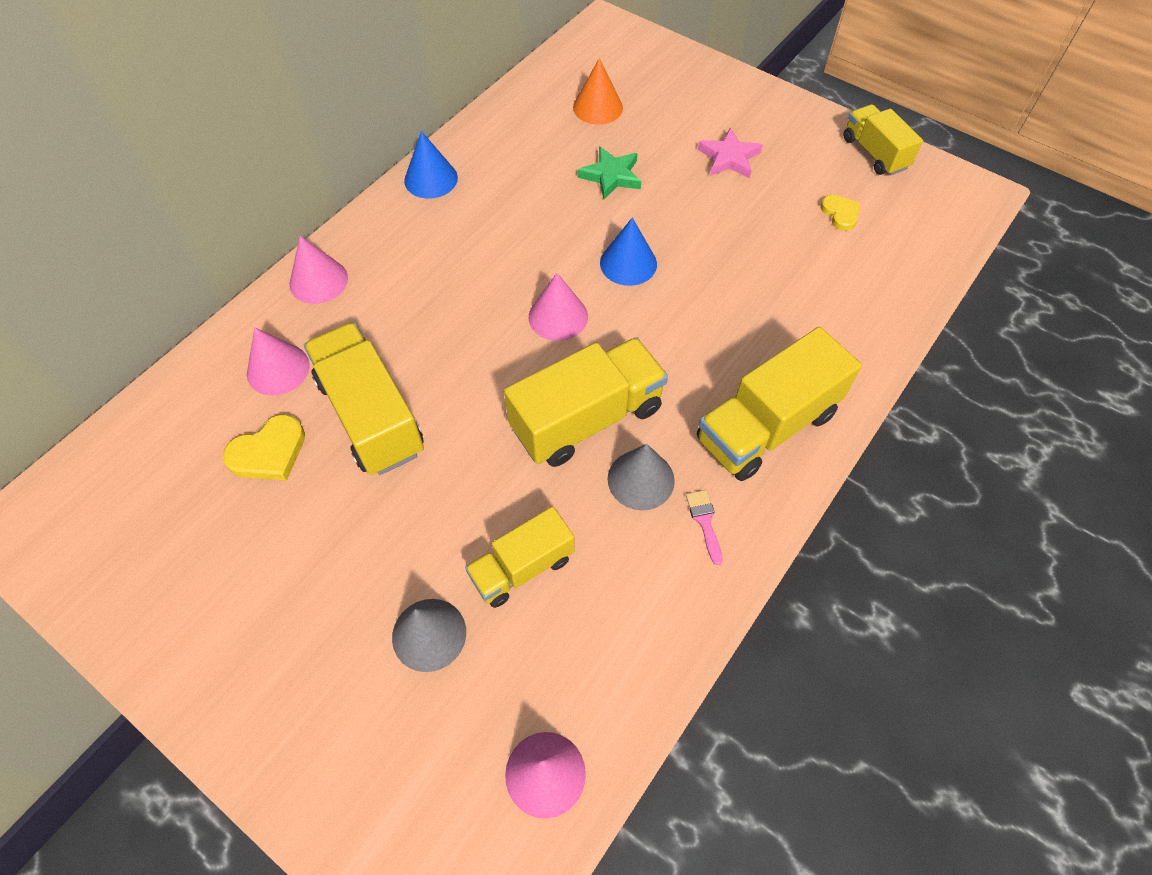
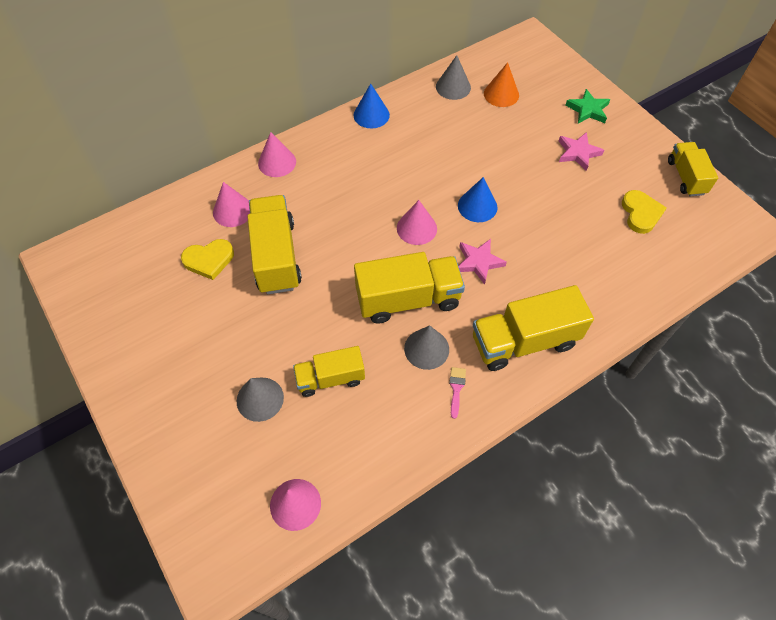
camera: 20 degrees right, 0 degrees up
green star [578,146,641,200] -> green star moved to [565,89,610,124]
yellow heart [821,195,860,231] -> yellow heart [622,190,666,234], size x1.52
none -> grey cone [436,55,471,100]
none -> pink star [459,239,507,285]

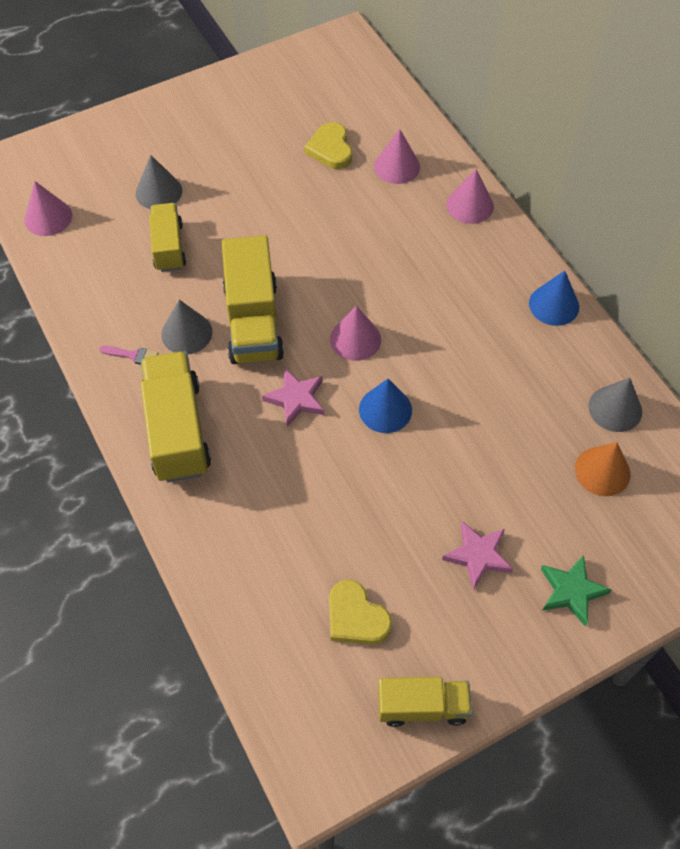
camera: 95 degrees right, 0 degrees up
yellow truck [247,195,302,294] -> none
yellow heart [622,190,666,234] -> yellow heart turned 45 degrees clockwise [329,580,392,645]

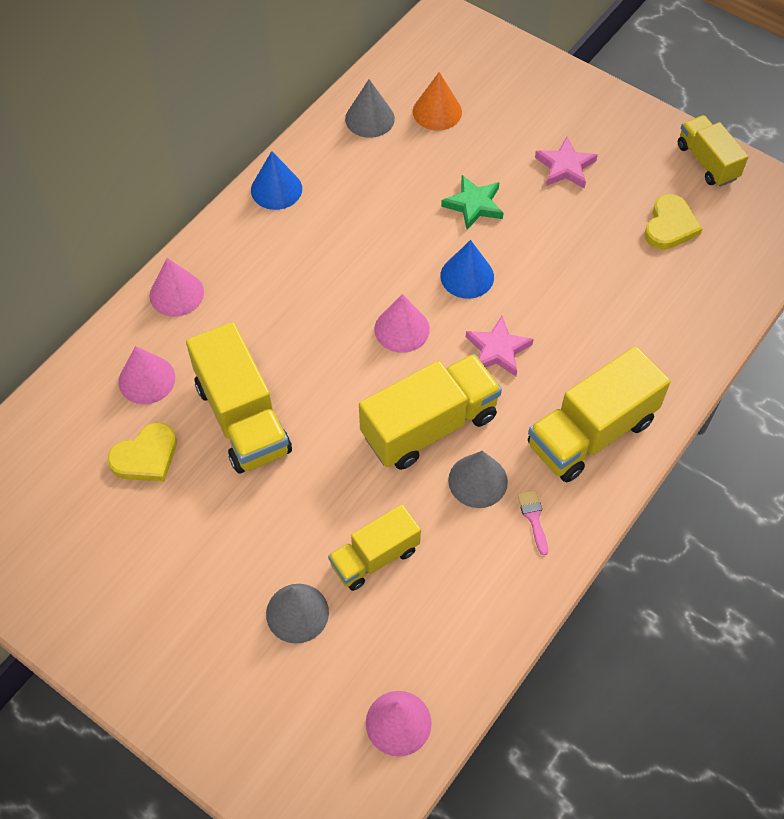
camera: 115 degrees left, 0 degrees up
green star [541,555,611,626] -> green star moved to [441,175,503,230]
none -> yellow truck [186,322,292,474]

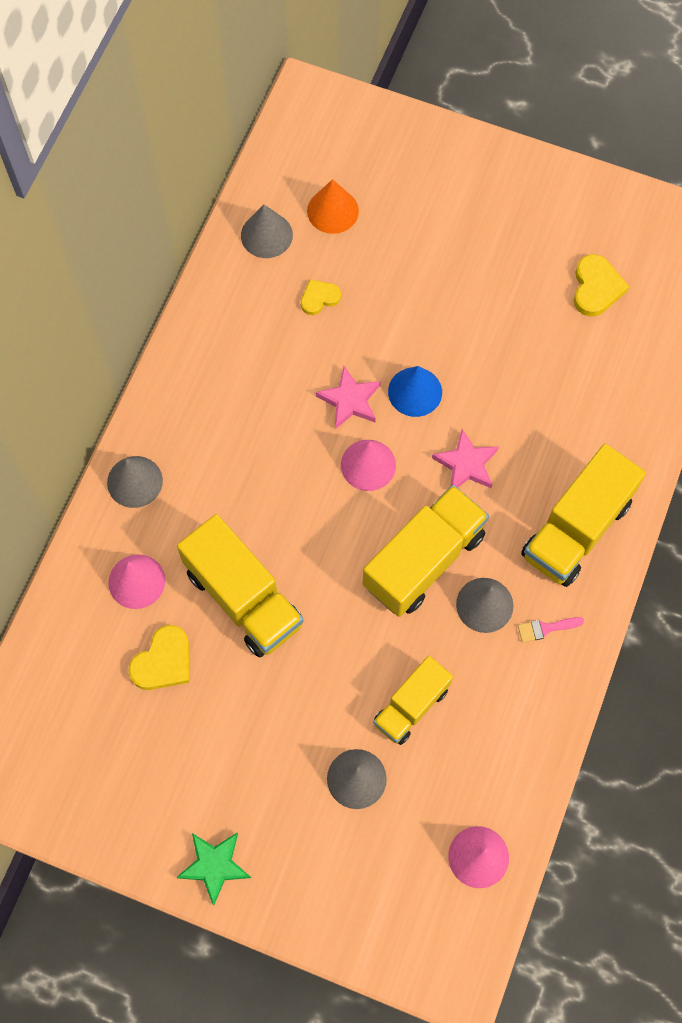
camera: 15 degrees left, 10 degrees up
pink cone [150,258,204,317] -> grey cone [107,456,163,508]
blue cone [251,151,302,210] -> none
green star [441,175,503,230] -> green star moved to [176,833,251,906]
pink brush [517,490,548,555] -> pink brush turned 75 degrees counterclockwise [518,617,584,642]
pink star [535,137,598,189] -> pink star moved to [316,366,381,429]
yellow truck [678,115,748,187] -> none
none -> yellow heart [301,279,341,315]

